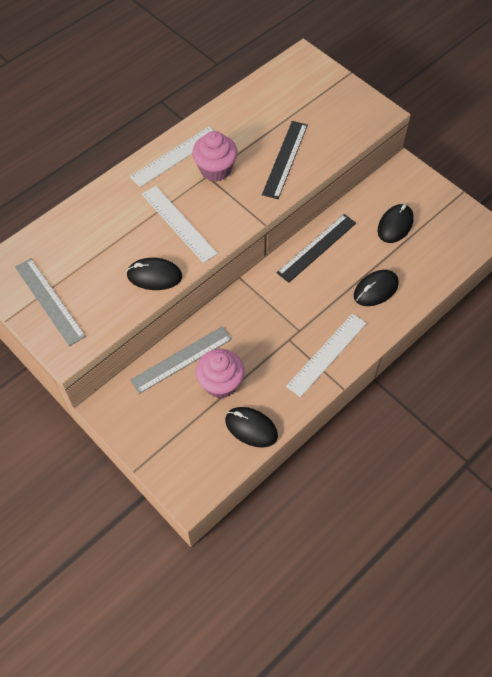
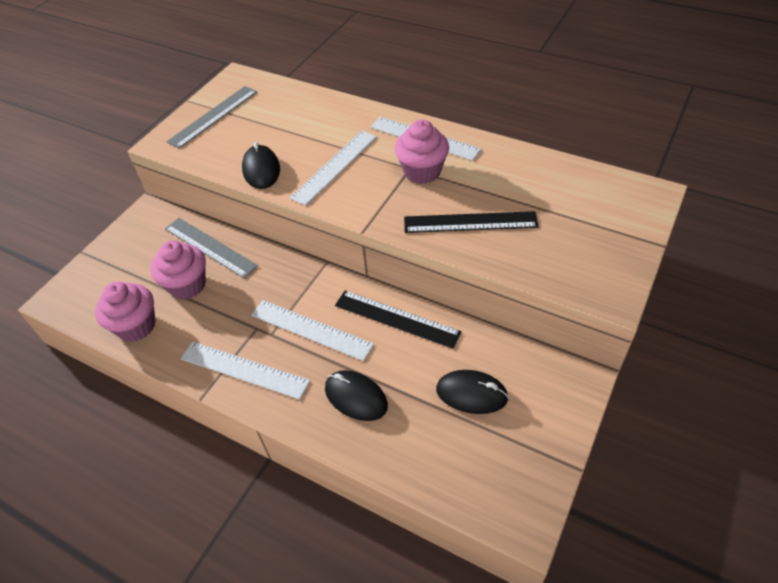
camera: 75 degrees right, 10 degrees down
black mouse [225,407,278,448] -> pink cupcake [95,281,156,342]
none -> white ruler [251,300,374,361]

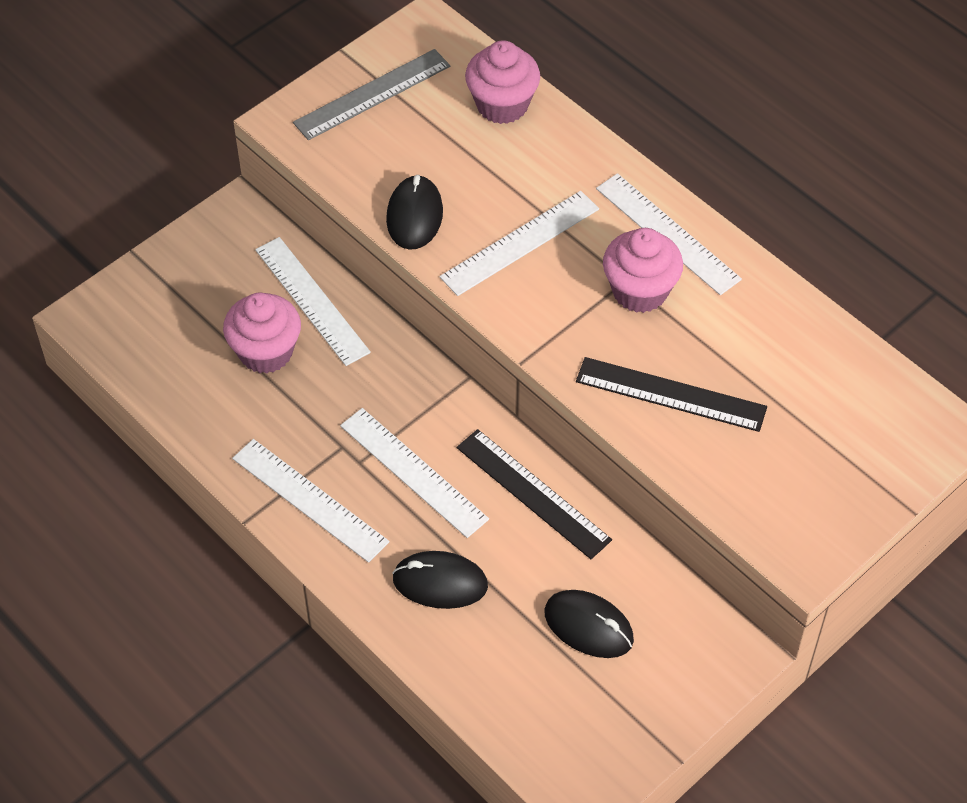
camera: 15 degrees right, 5 degrees up
pink cupcake [95,281,156,342] -> pink cupcake moved to [465,40,540,124]
grey ruler [165,218,258,278] -> white ruler [255,237,371,366]
black mouse [325,370,388,421] -> black mouse turned 45 degrees counterclockwise [392,551,488,609]

